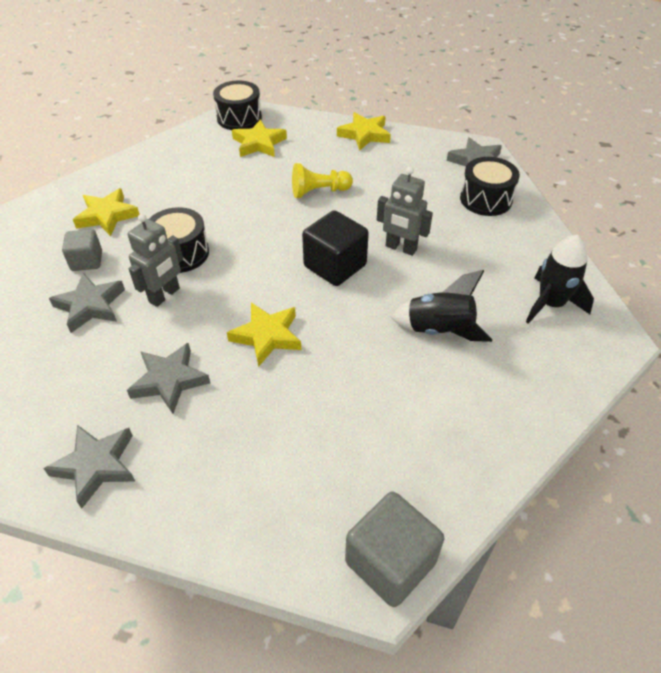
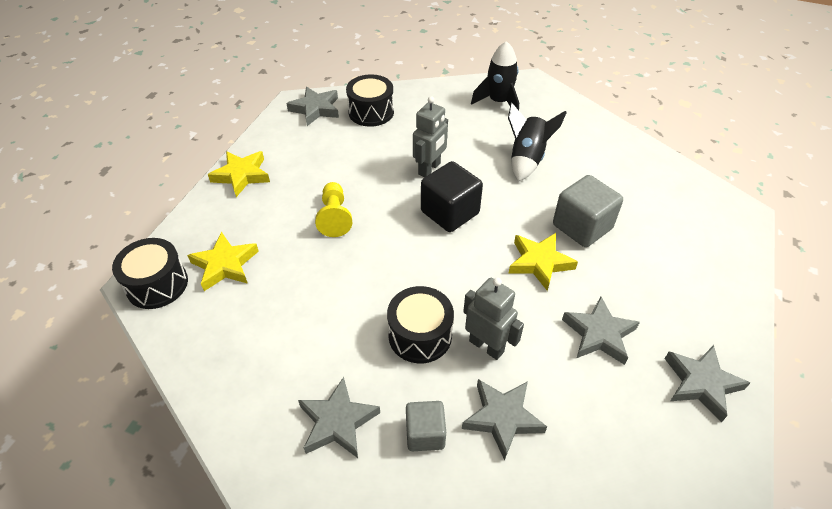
camera: 85 degrees left, 0 degrees up
yellow star [73,188,139,236] -> grey star [298,377,380,458]
grey cube [345,491,444,607] -> grey cube moved to [553,175,623,247]

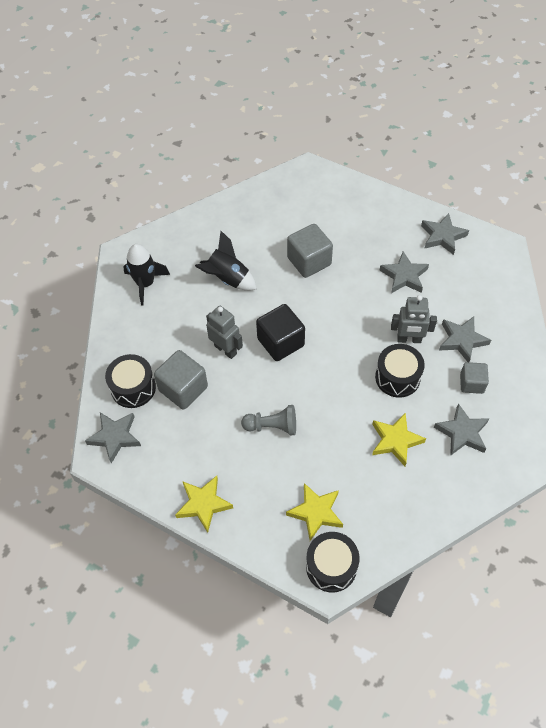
camera: 80 degrees left, 10 degrees up
yellow pawn [315,182,352,237] -> grey pawn [241,405,296,435]
grey robot [463,277,524,360] -> grey robot turned 135 degrees counterclockwise [391,295,437,343]
yellow star [509,233,578,291] -> yellow star moved to [372,413,426,466]
none -> grey cube [154,350,208,409]

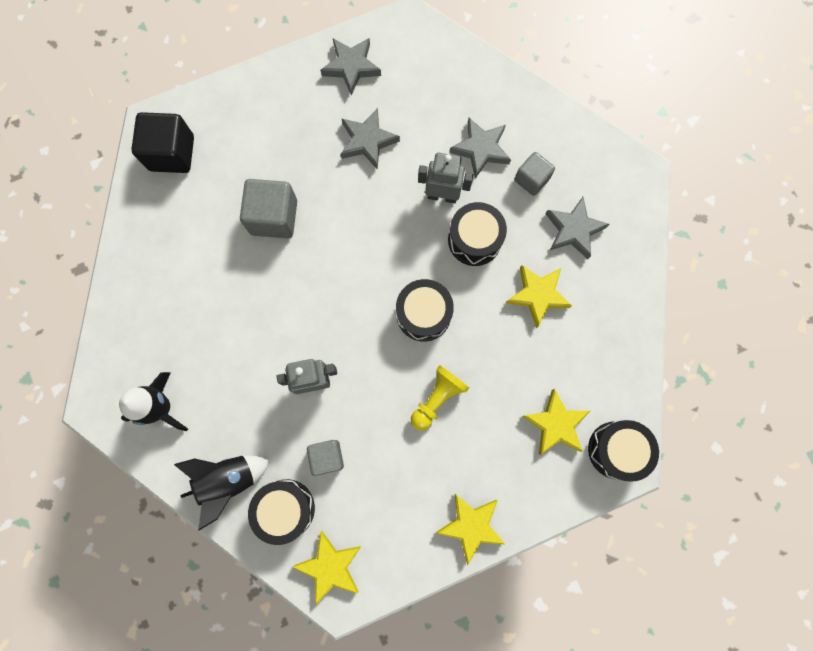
camera: 55 degrees left, 20 degrees up
grey star [85,412,141,464] -> yellow star [292,531,361,606]
grey cube [154,350,208,409] -> grey cube [307,440,344,476], size x0.62
black rocket [195,231,257,291] -> black rocket moved to [174,456,270,531]
grey pawn [241,405,296,435] -> yellow pawn [411,365,469,431]
black cube [256,304,305,361] -> black cube moved to [131,112,194,173]
grey robot [391,295,437,343] -> grey robot turned 120 degrees counterclockwise [418,153,473,203]
none -> black drum [396,279,454,342]

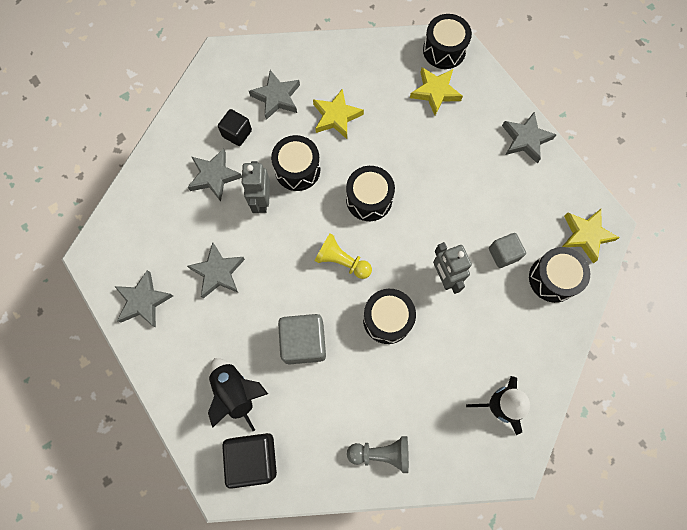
camera: 100 degrees left, 5 degrees down
black rocket [174,456,270,531] -> black rocket moved to [208,358,268,431]
yellow pawn [411,365,469,431] -> yellow pawn moved to [315,234,372,279]
yellow star [436,494,506,565] -> grey star [502,112,557,163]
grey cube [514,152,555,196] -> black cube [218,109,252,146]
none -> grey pawn [347,436,409,473]
none -> black drum [363,289,416,344]

